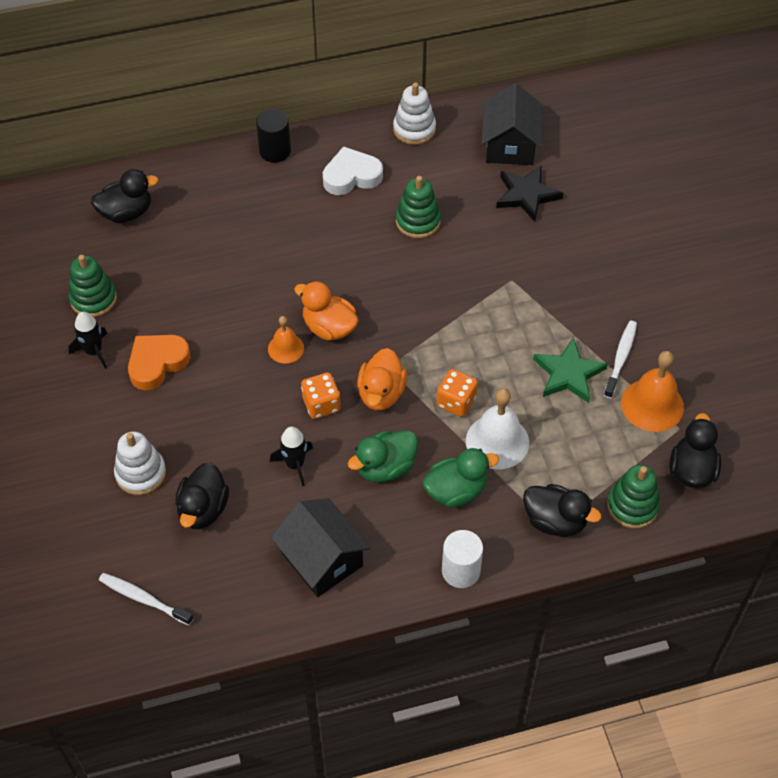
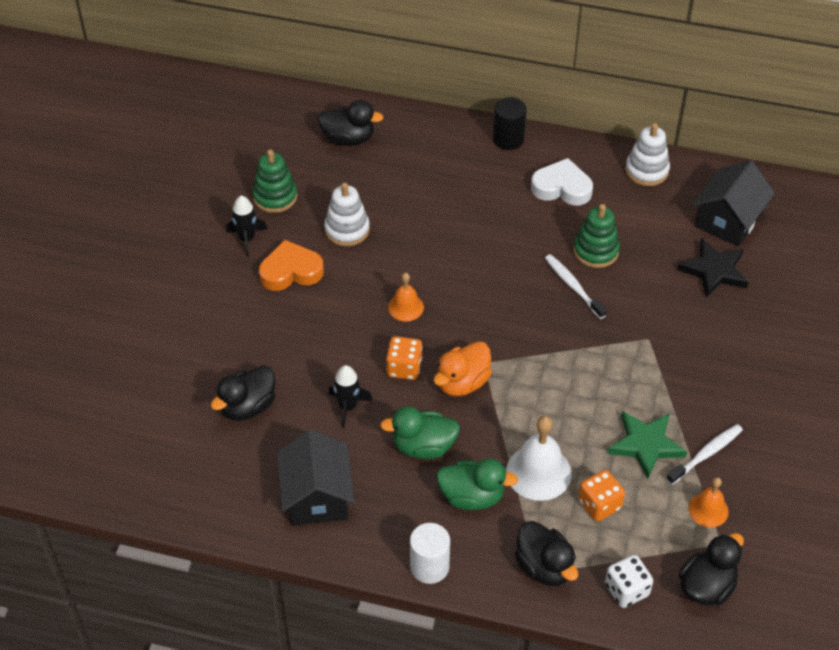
camera: 30 degrees right, 5 degrees down
white toothbrush [99,573,194,625] -> white toothbrush moved to [545,254,607,319]
white stacking toy [114,432,166,495] -> white stacking toy moved to [324,183,370,246]
orange duck [294,281,359,341] -> none
orange dice [437,369,478,417] -> orange dice moved to [578,470,625,521]
green stacking toy [607,465,660,528] -> white dice [605,555,653,608]
orange bell [621,351,684,432] -> orange bell [689,477,729,527], size x0.60

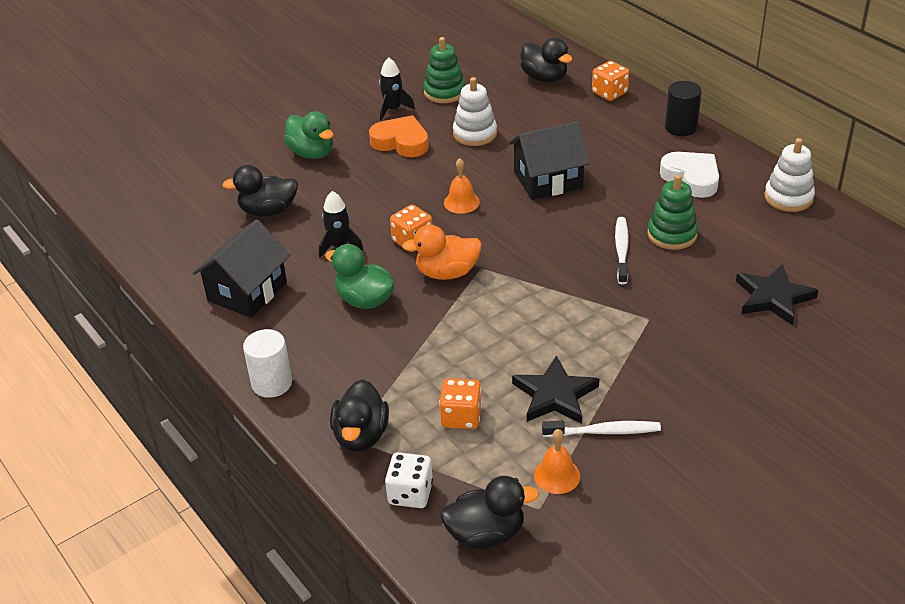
camera: 40 degrees right, 10 degrees down
green duck [436,458,518,510] -> green duck moved to [284,111,334,159]
white bell [506,416,572,501] -> none
green star [608,411,687,479] -> black star [512,355,599,424]
black house [692,161,775,247] -> black house moved to [508,121,590,200]
none -> orange dice [592,61,629,101]

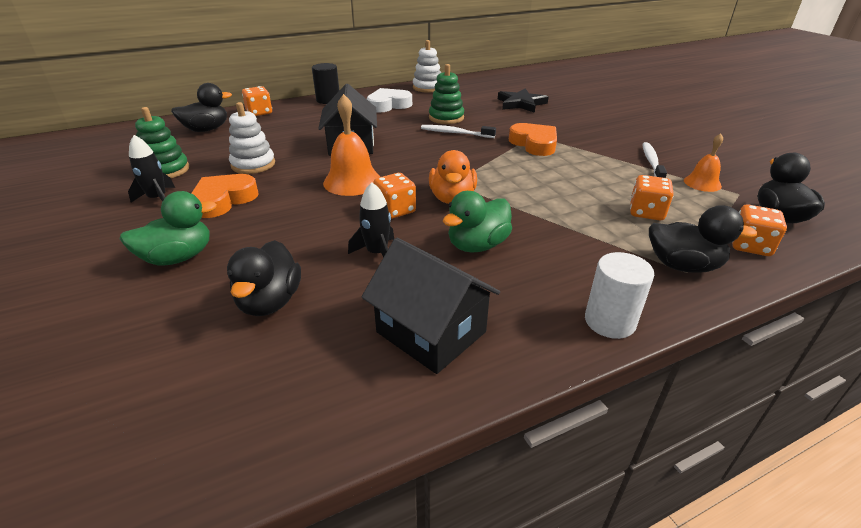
camera: 80 degrees left, 5 degrees down
white dice [385,452,433,508] -> orange dice [732,204,787,256]
orange bell [444,158,480,214] -> orange bell [323,94,380,196], size x1.68
black star [512,355,599,424] -> none
none -> orange heart [509,123,557,156]

